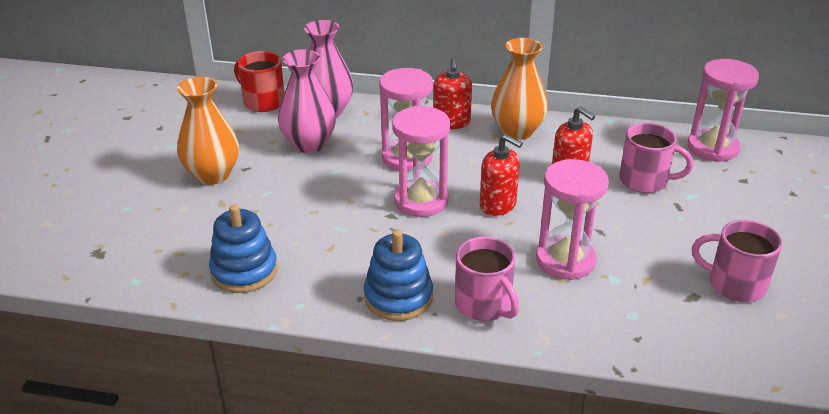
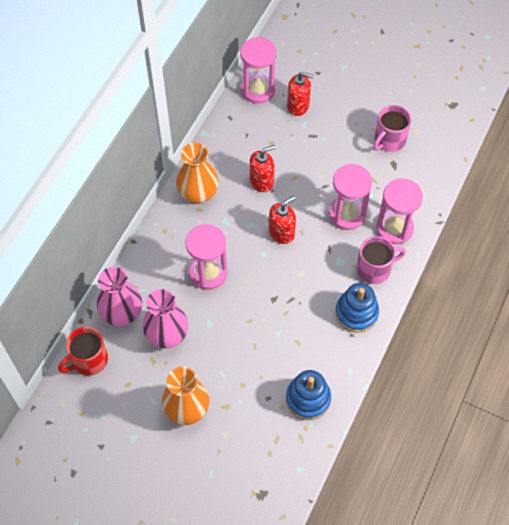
camera: 75 degrees left, 25 degrees up
pink hourglass [392,106,450,217] -> pink hourglass moved to [376,178,423,244]
red soap dispenser [433,57,472,129] -> red soap dispenser moved to [287,72,314,116]
pink mug [619,123,693,193] -> none

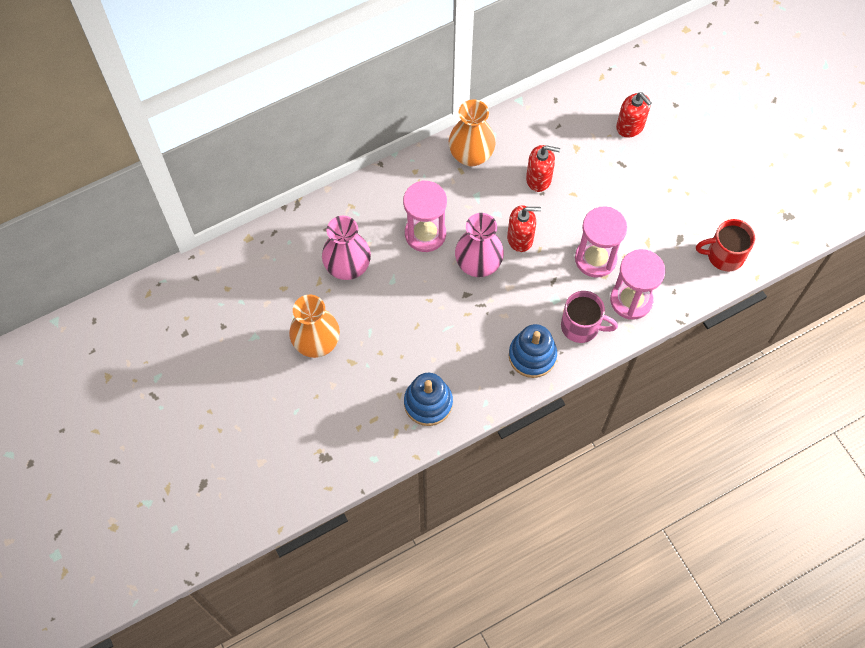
camera: 35 degrees right, 5 degrees up
red mug [58,327,108,376] -> red mug moved to [696,219,755,271]
pink vase [97,267,142,326] -> pink vase moved to [455,213,504,277]
pink hourglass [240,37,276,103] -> none
pink mug [373,105,411,152] -> none

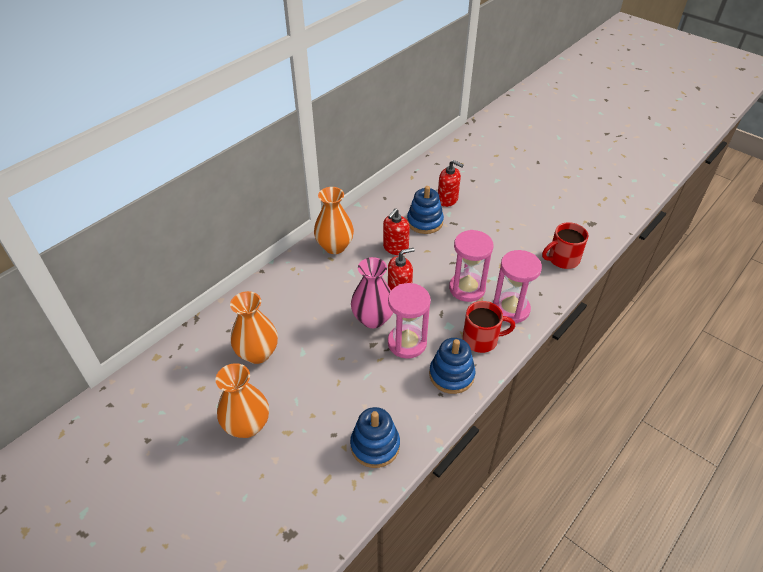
camera: 20 degrees left, 20 degrees down
pink vase [322,216,371,280] -> orange vase [230,291,278,364]
pink hourglass [403,180,447,252] -> pink hourglass moved to [388,283,431,359]
red soap dispenser [526,145,560,192] -> red soap dispenser turned 135 degrees clockwise [383,208,410,255]
pink mug [561,291,618,343] -> red mug [463,301,515,353]
none -> blue stacking toy [407,186,444,234]

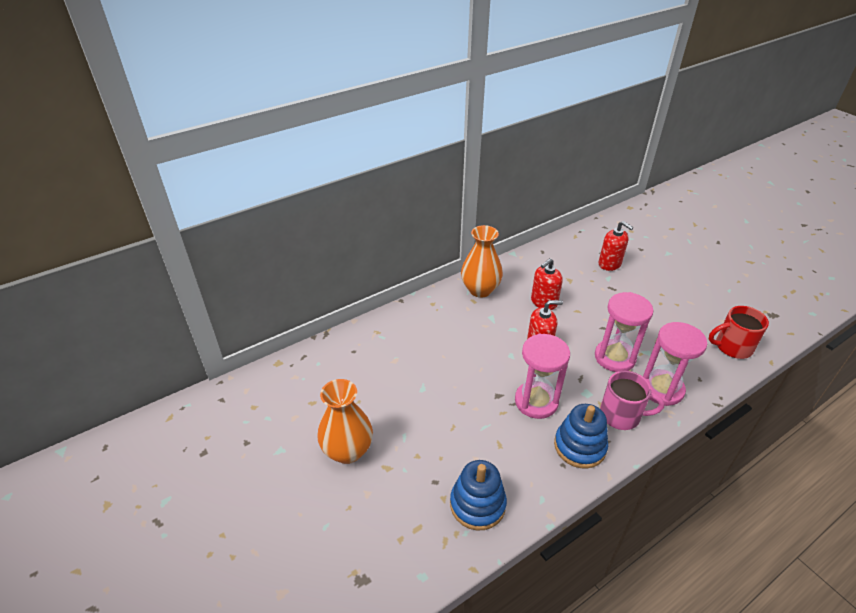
camera: 15 degrees right, 5 degrees down
orange vase [230,291,278,364] -> none
pink vase [351,257,393,328] -> none
blue stacking toy [407,186,444,234] -> none
red mug [463,301,515,353] -> pink mug [600,371,664,430]

